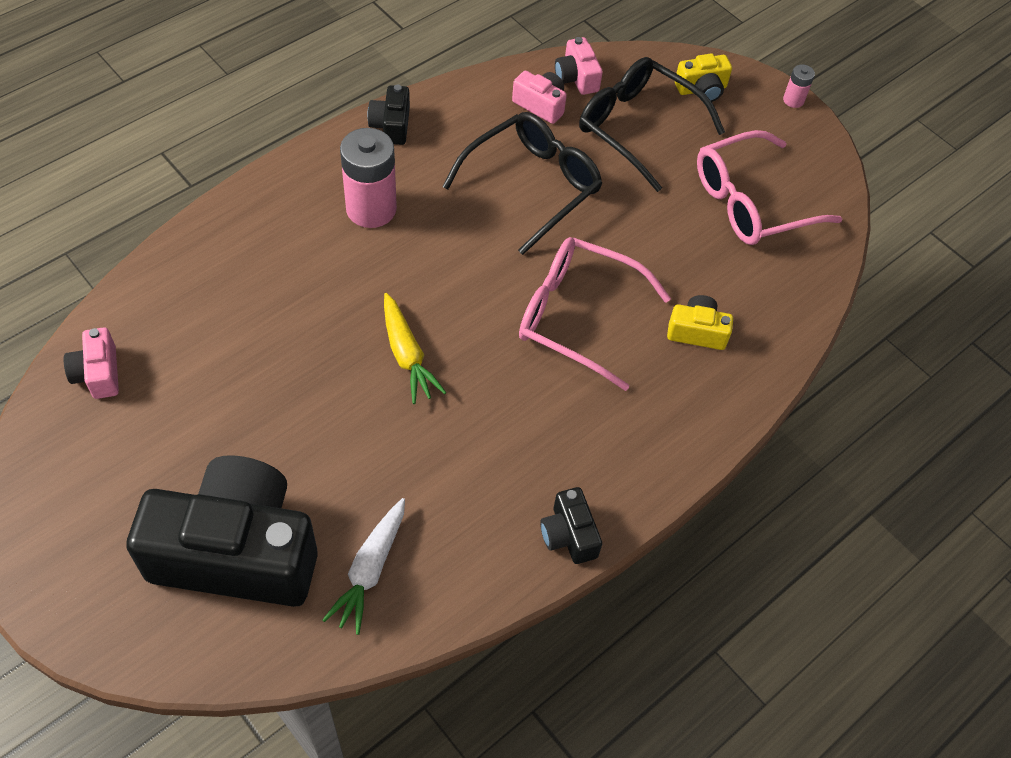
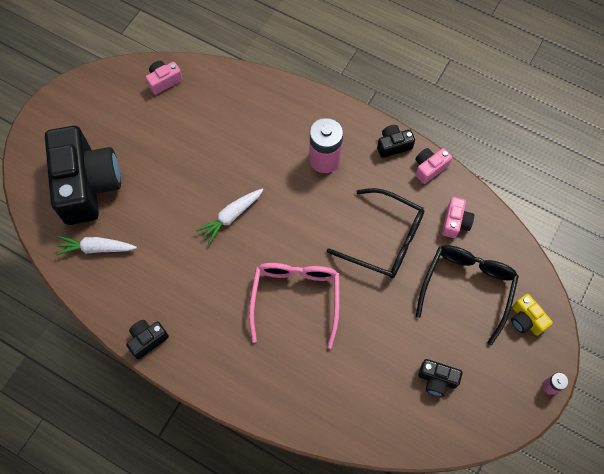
camera: 75 degrees right, 10 degrees up
yellow carrot [384,293,447,404] -> white carrot [196,189,263,244]
pink camera [555,37,603,95] -> pink camera moved to [415,148,452,184]
yellow camera [667,295,733,350] -> none
pink glasses [697,130,843,245] -> black camera [418,359,463,396]

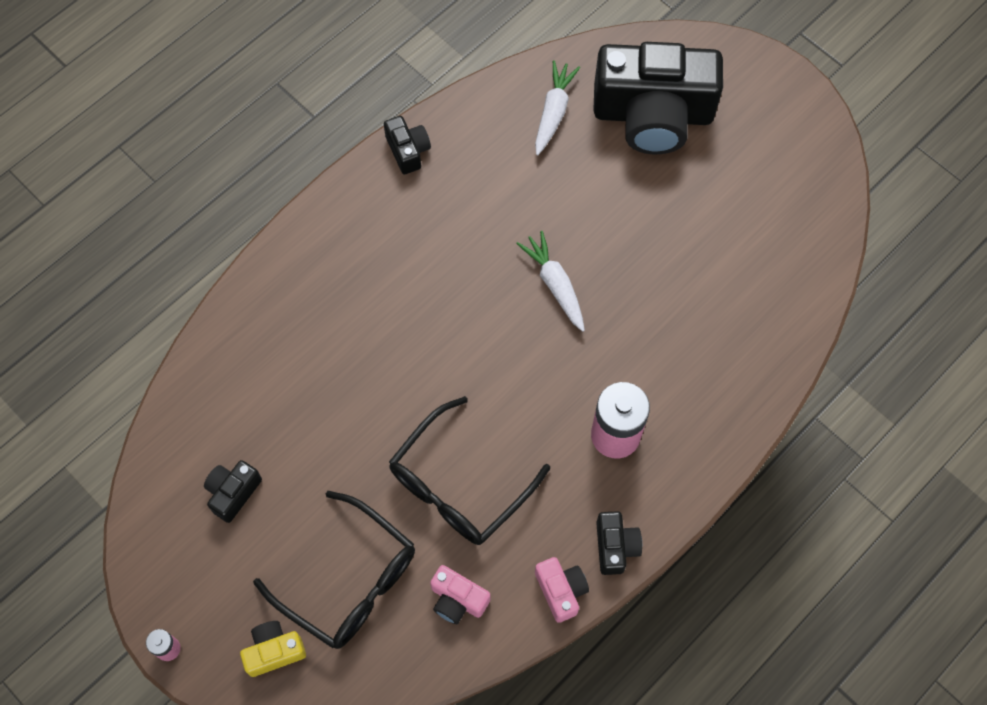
camera: 105 degrees right, 0 degrees up
pink camera [146,61,183,95] -> none
pink glasses [249,263,340,349] -> none

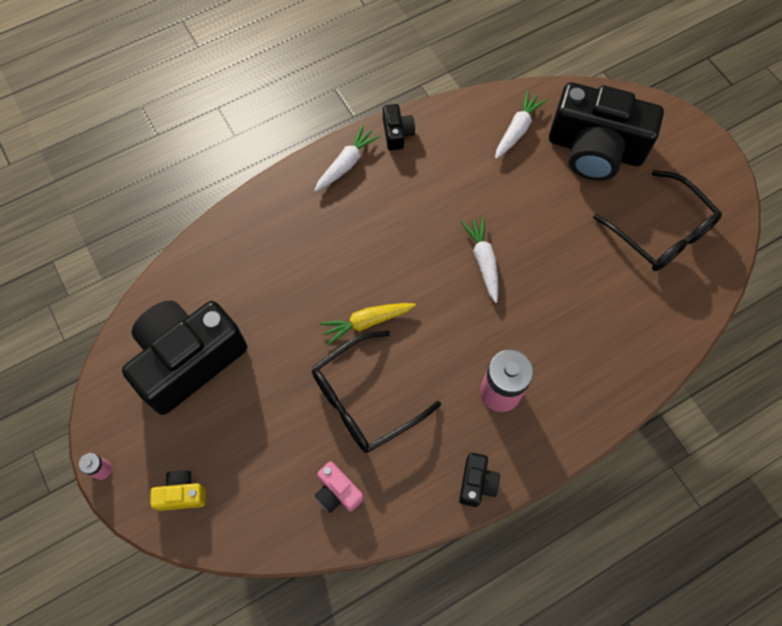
camera: 15 degrees right, 0 degrees up
black camera [204,460,262,523] -> black camera [122,300,247,415], size x2.39
black glasses [253,491,415,649] -> black glasses moved to [593,170,722,271]
pink camera [535,557,589,623] -> none
none -> white carrot [314,125,380,192]
none -> yellow carrot [319,303,416,345]

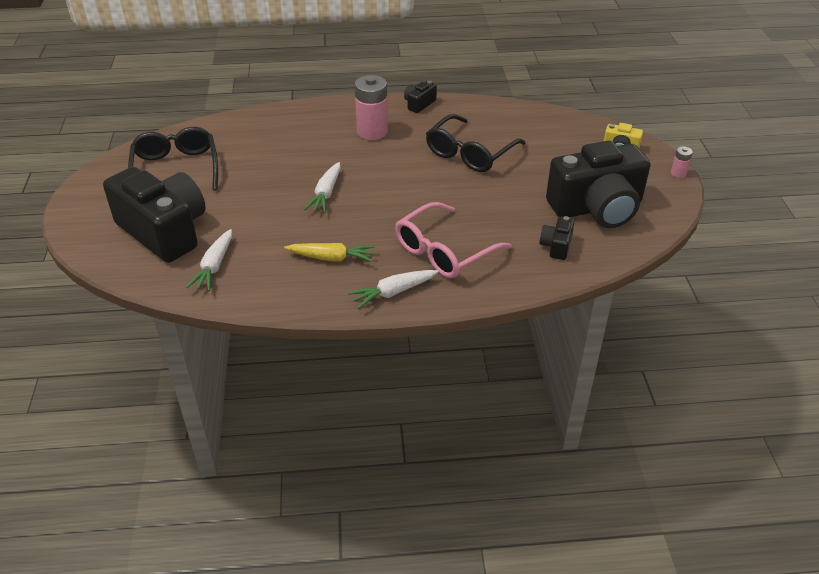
camera: 155 degrees left, 25 degrees down
black glasses [312,331,441,453] -> black glasses turned 135 degrees clockwise [426,114,525,172]
pink camera [315,461,364,513] -> none
yellow carrot [319,303,416,345] -> yellow carrot moved to [284,243,375,262]
black camera [383,104,415,150] -> black camera moved to [539,216,575,260]
white carrot [495,91,547,159] -> white carrot turned 45 degrees counterclockwise [186,229,232,291]
none -> pink glasses [395,202,512,278]

